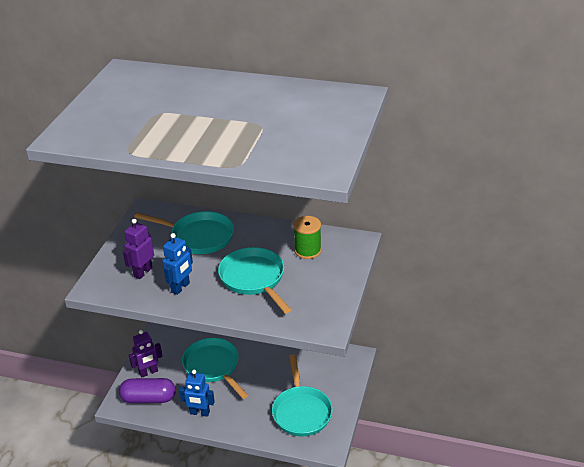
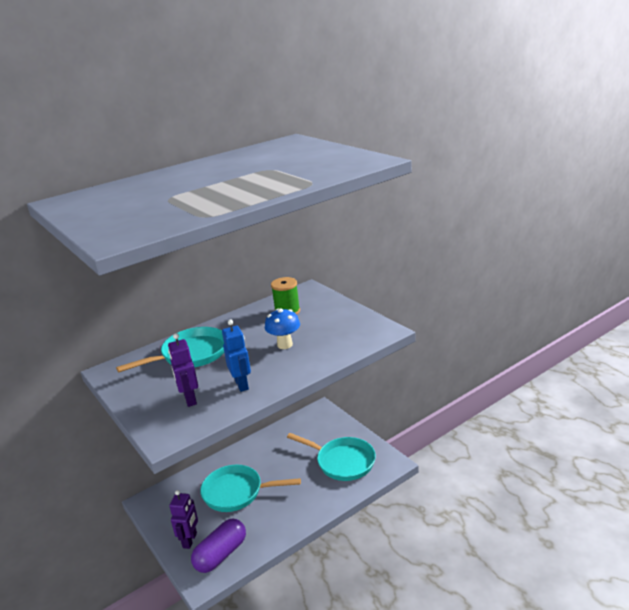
camera: 50 degrees left, 10 degrees down
blue robot [179,370,215,417] -> none
turquoise pan [218,247,292,314] -> blue mushroom [265,308,300,349]

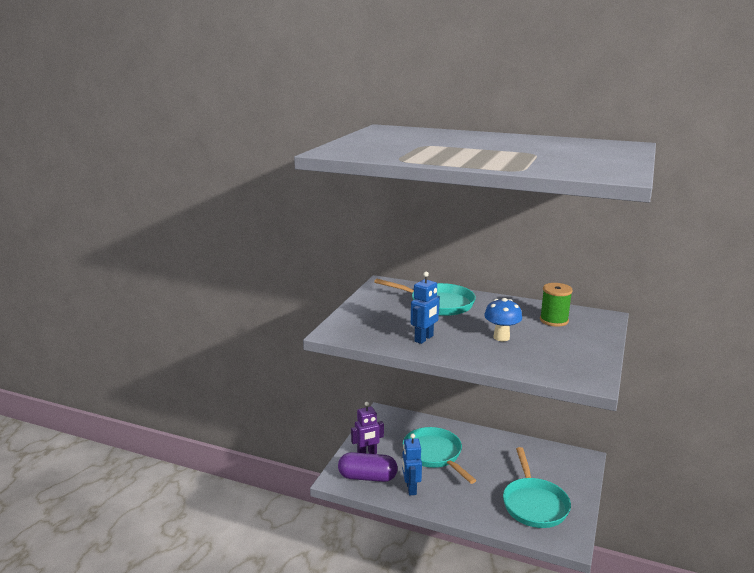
camera: 55 degrees right, 5 degrees down
purple robot [168,333,198,407] -> none
none -> blue robot [402,434,422,495]

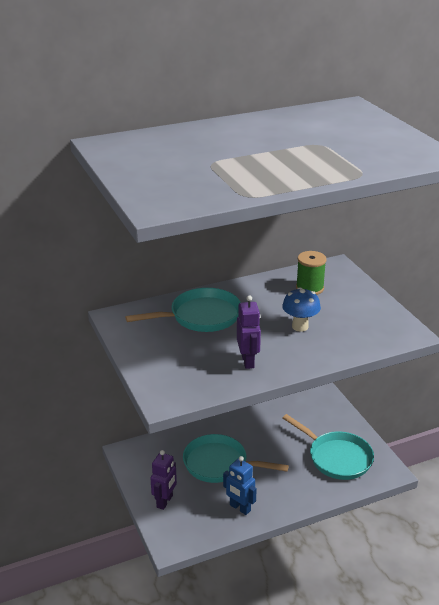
camera: 45 degrees left, 10 degrees up
purple capsule [338,452,398,482] -> none
blue robot [411,272,440,344] -> purple robot [237,295,261,369]

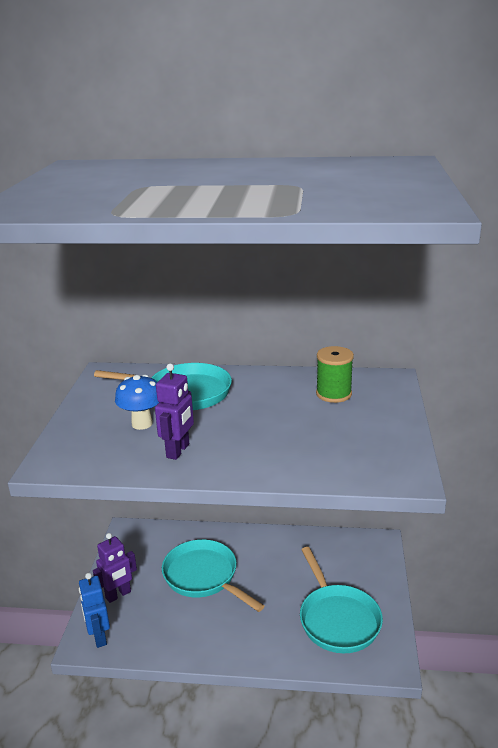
camera: 30 degrees right, 5 degrees down
blue robot [223,456,257,515] -> blue robot moved to [79,573,110,648]
blue mushroom [282,287,321,332] -> blue mushroom moved to [115,375,159,430]

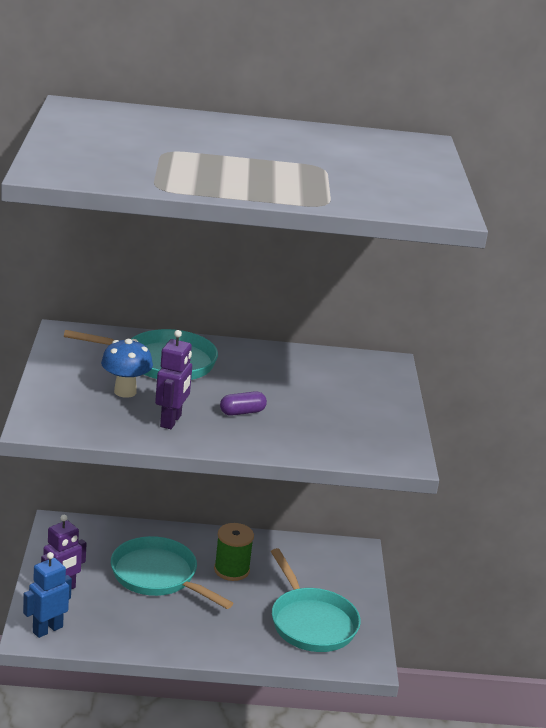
camera: 10 degrees left, 0 degrees up
blue robot [79,573,110,648] -> blue robot turned 75 degrees clockwise [23,552,72,638]
green spool [316,346,354,403] -> green spool moved to [214,523,254,581]
none -> purple capsule [220,391,267,416]

